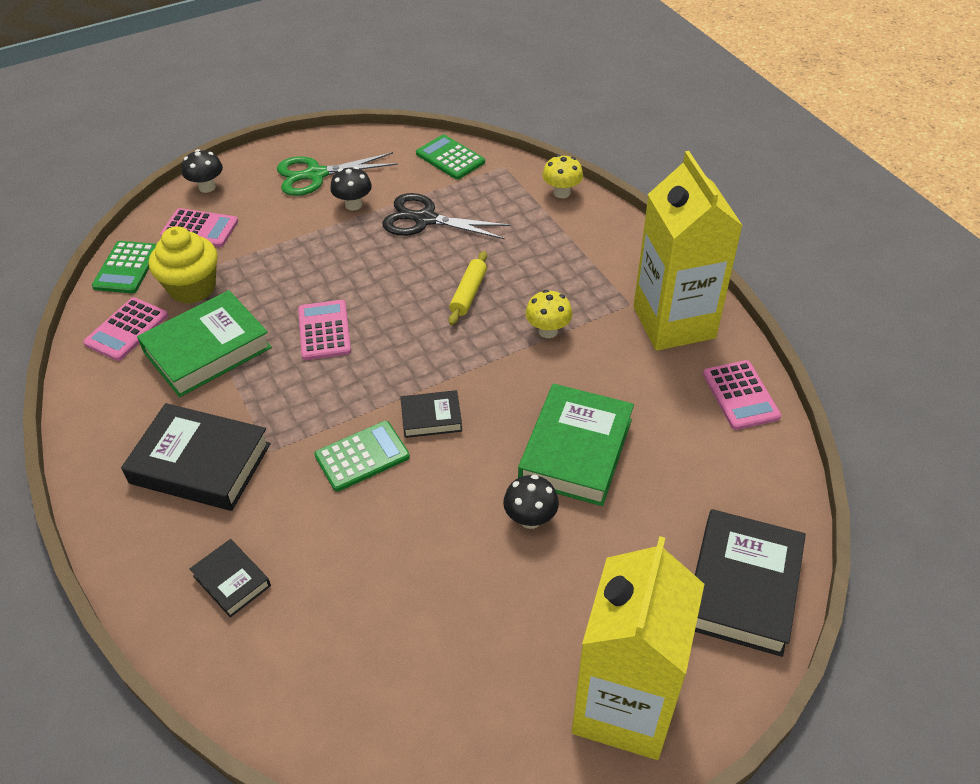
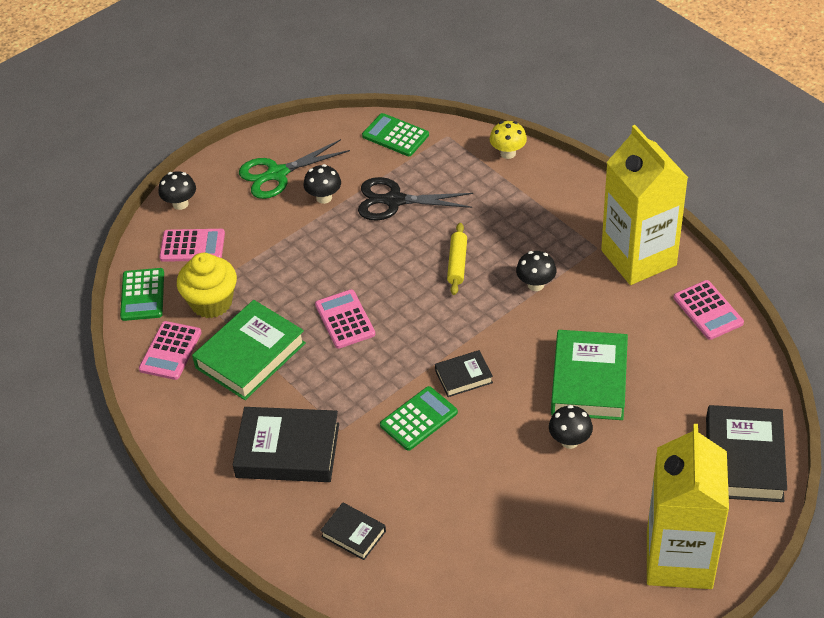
camera: 10 degrees left, 0 degrees up
yellow mushroom [525,290,572,338] -> black mushroom [516,251,556,291]

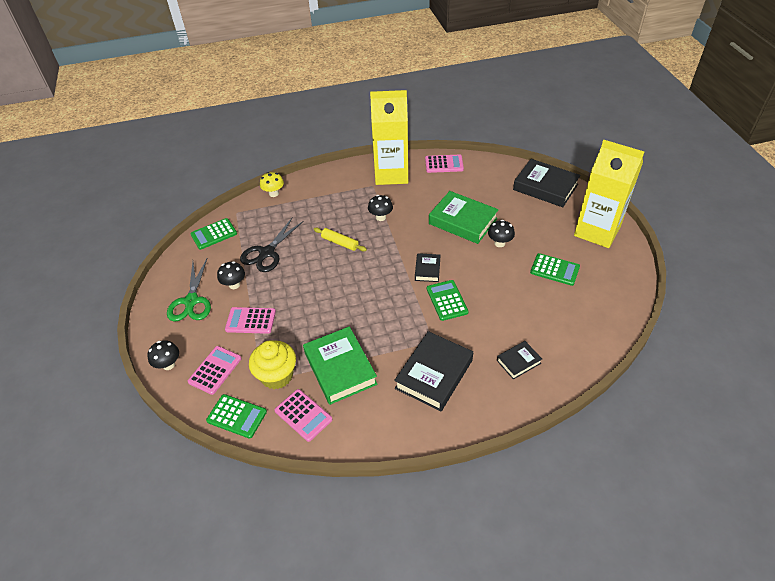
camera: 65 degrees left, 0 degrees up
pink calculator [315,289,375,349] -> pink calculator moved to [225,307,276,334]
none -> green calculator [530,253,580,286]

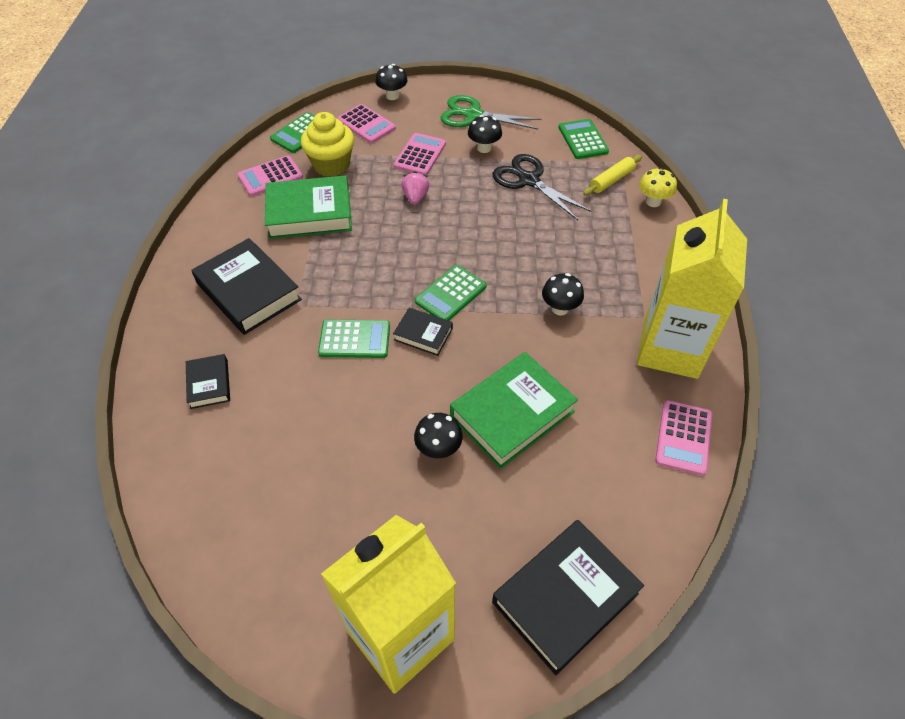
camera: 105 degrees right, 5 degrees up
yellow rolling pin [314,228,367,251] -> yellow rolling pin moved to [583,155,642,196]
green calculator [530,253,580,286] -> green calculator moved to [415,265,486,321]
none -> pink strawberry [402,171,429,205]

